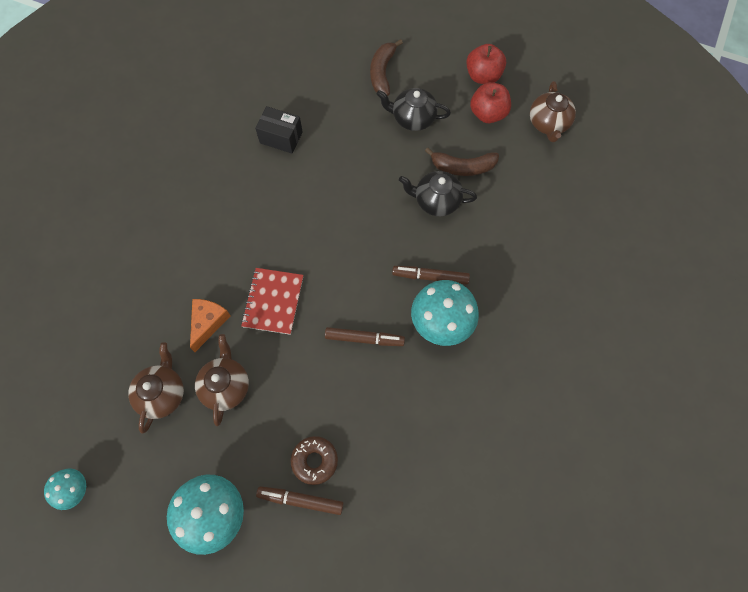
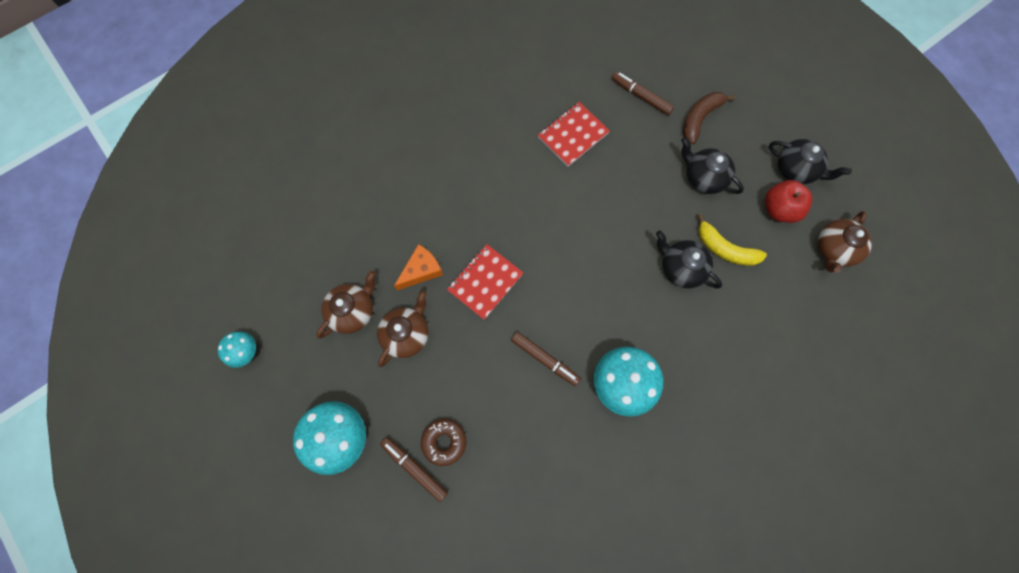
camera: 30 degrees right, 5 degrees up
black box [255,106,303,153] -> red notebook [538,102,610,166]
brown marker [392,266,470,285] -> brown marker moved to [612,72,674,115]
brown banana [425,147,499,176] -> yellow banana [697,213,767,266]
red apple [466,44,506,84] -> black teapot [769,139,852,184]

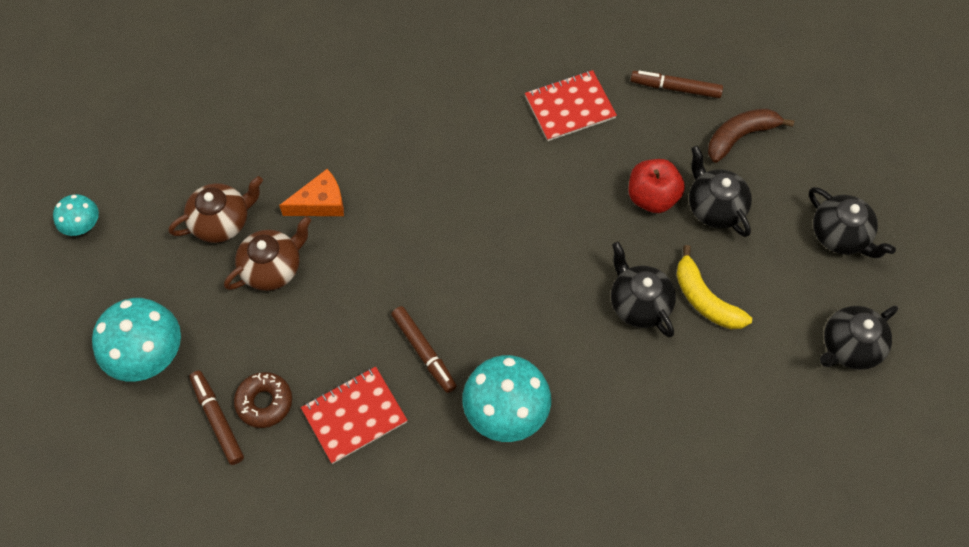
camera: 20 degrees right, 10 degrees down
red notebook [447,244,523,320] -> red notebook moved to [301,367,408,464]
brown marker [612,72,674,115] -> brown marker turned 45 degrees counterclockwise [631,71,723,98]
red apple [765,180,812,223] -> red apple moved to [628,159,685,213]
brown teapot [818,211,872,273] -> black teapot [820,306,898,370]

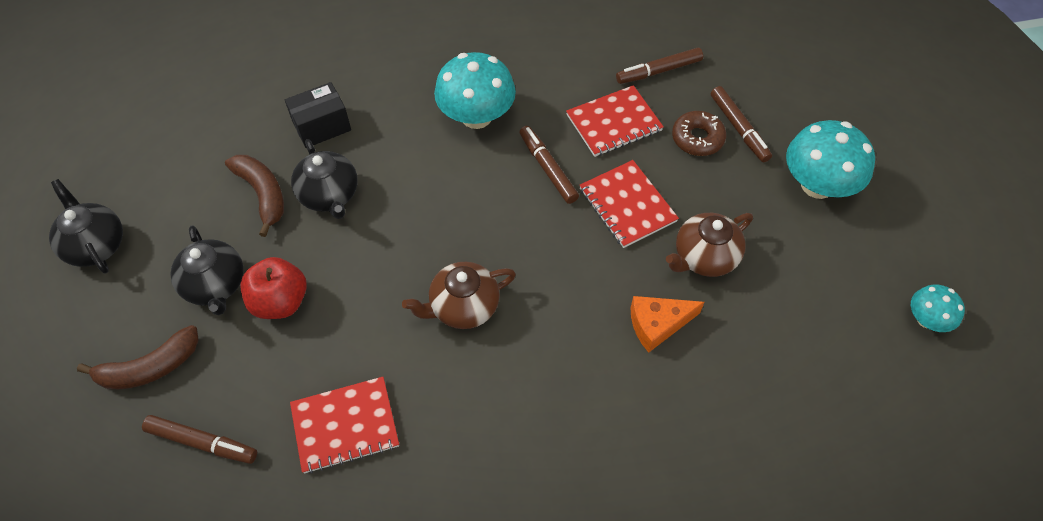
camera: 175 degrees left, 5 degrees down
brown teapot [169,176,263,243] -> brown teapot moved to [402,262,516,329]
yellow banana [676,245,752,329] -> brown banana [225,155,284,237]
black teapot [820,306,898,370] -> none
none -> black box [285,82,351,148]
none -> red notebook [579,160,679,248]
none -> brown marker [616,48,703,84]

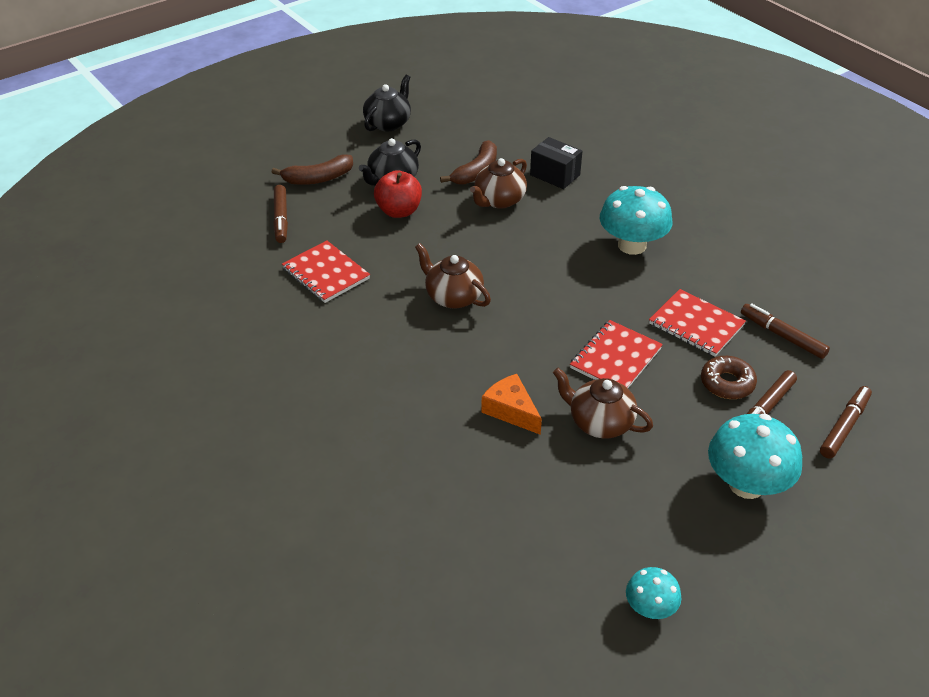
camera: 65 degrees right, 15 degrees down
brown banana [77,325,199,389] -> brown banana turned 60 degrees counterclockwise [272,154,353,185]
black teapot [291,139,358,219] -> brown teapot [470,158,527,209]
brown marker [520,126,579,204] -> brown marker moved to [820,386,872,458]

